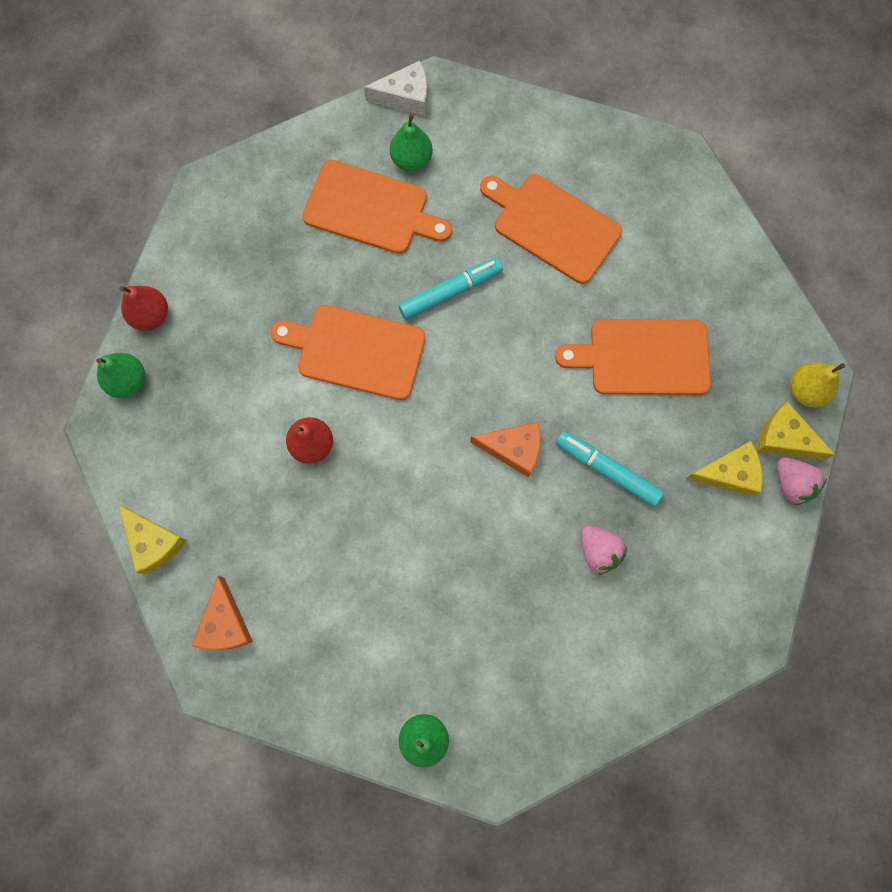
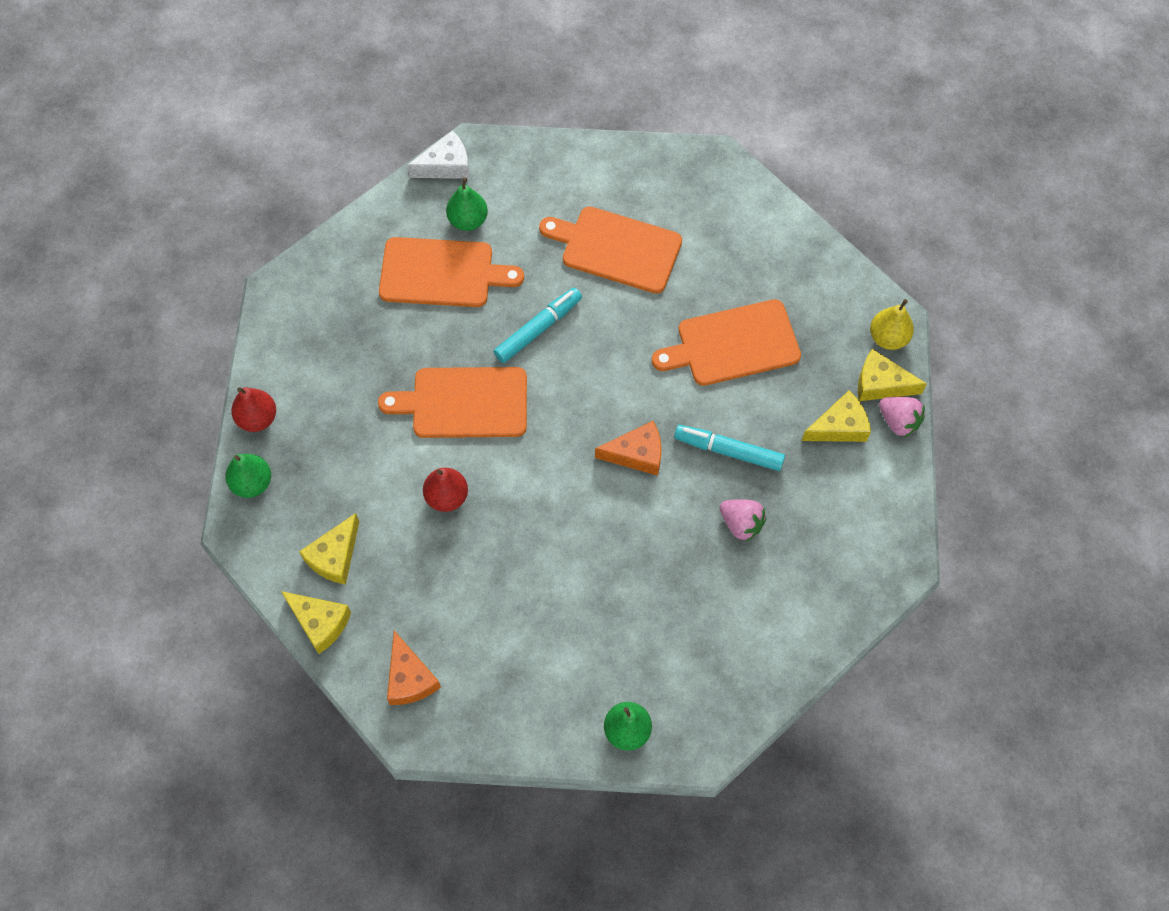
camera: 15 degrees left, 10 degrees down
none -> yellow cheese [299,513,360,585]

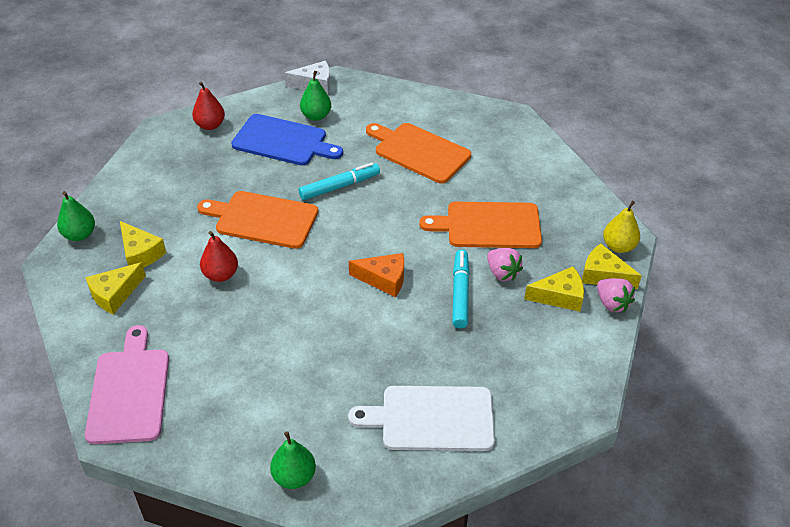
camera: 15 degrees right, 20 degrees down
red pear [231,387,276,432] -> red pear moved to [192,82,225,130]
yellow cheese [281,591,351,654] -> yellow cheese moved to [120,221,166,267]
orange cutting board [379,237,524,307] -> blue cutting board [231,114,343,166]
orange cheese [387,631,441,705] -> pink cutting board [85,325,169,444]
turquoise marker [674,425,785,471] -> turquoise marker turned 60 degrees clockwise [452,250,470,328]
pink strawberry [720,499,766,542] -> pink strawberry moved to [487,248,523,281]
none -> white cutting board [348,386,495,451]

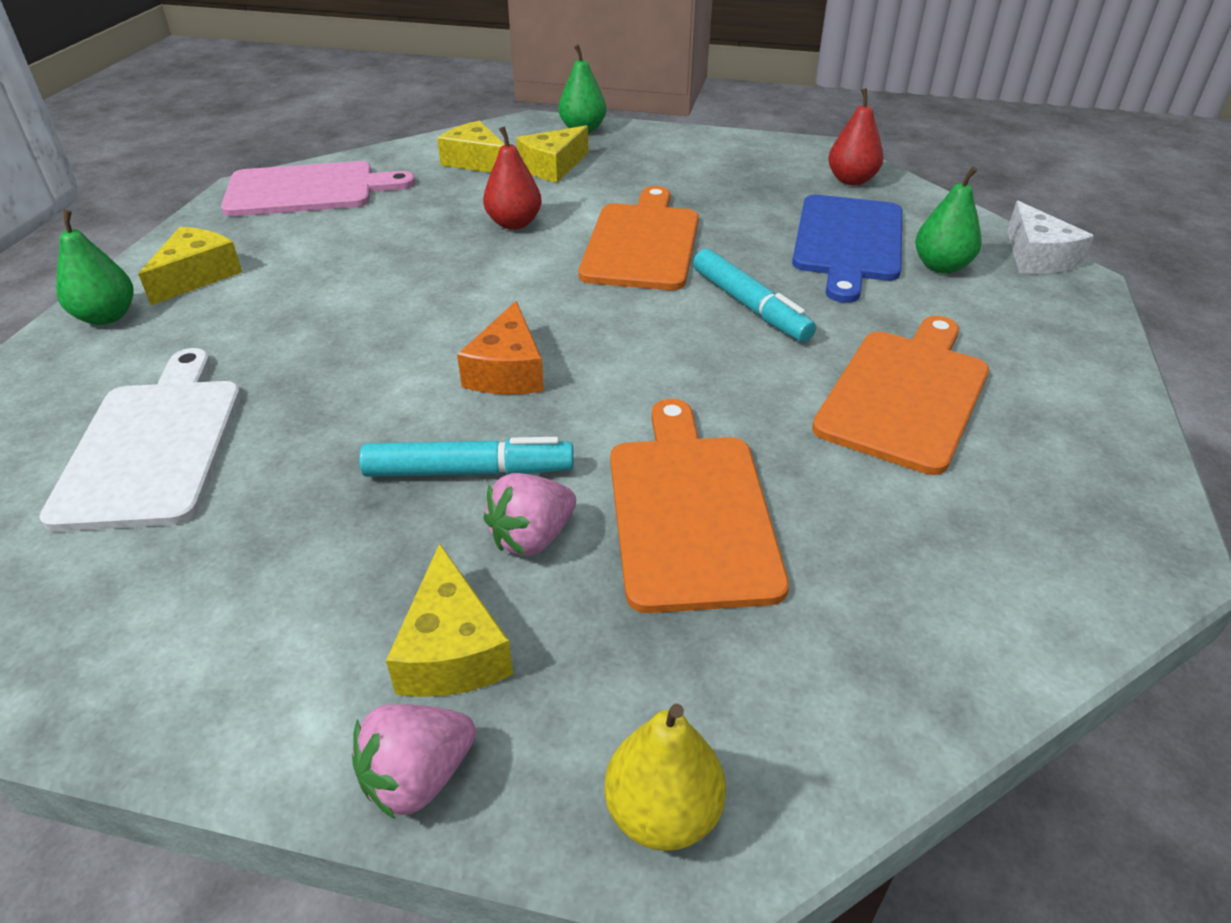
camera: 85 degrees right, 5 degrees down
yellow cheese [582,244,642,289] -> yellow cheese moved to [138,227,242,305]

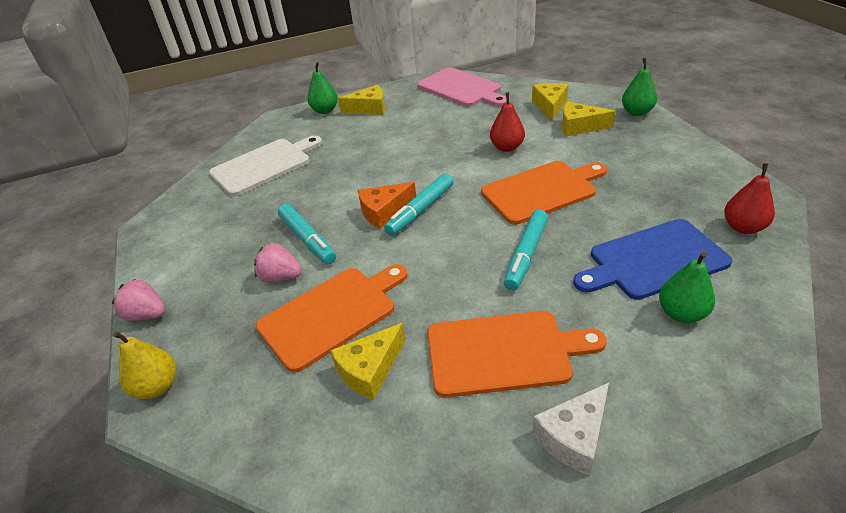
camera: 60 degrees right, 0 degrees up
yellow cheese [386,543,513,697] -> yellow cheese moved to [330,323,405,400]
white cheese [1007,201,1094,274] -> white cheese moved to [532,383,609,476]
none -> turquoise marker [384,173,453,236]

